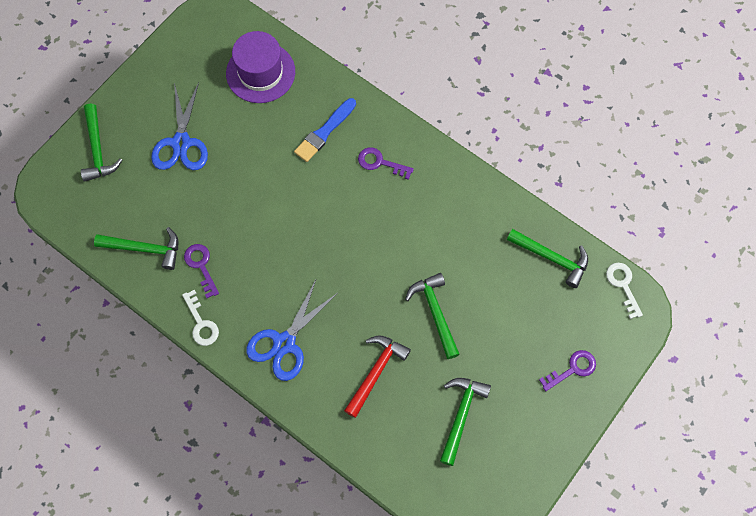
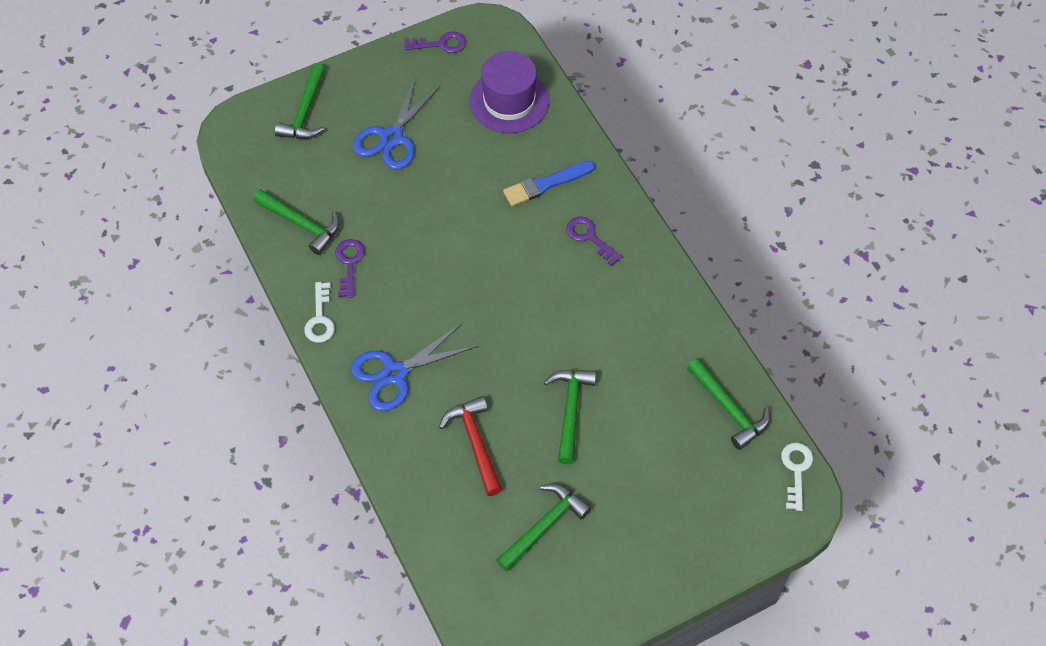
camera: 25 degrees right, 10 degrees down
red hammer [344,335,411,418] -> red hammer turned 75 degrees counterclockwise [439,396,502,496]
purple key [539,350,596,391] -> purple key moved to [404,31,466,53]

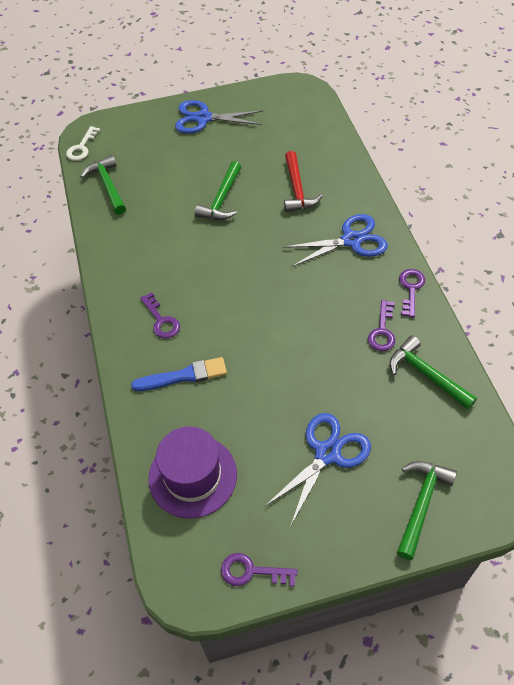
camera: 165 degrees left, 5 degrees down
white key [304,282,335,343] -> purple key [399,269,425,318]
green hammer [496,484,591,572] -> none
none -> blue scissors [175,100,263,134]

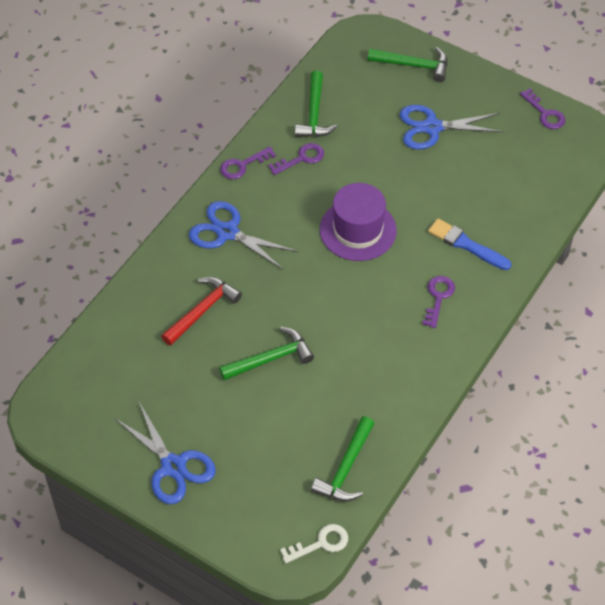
camera: 135 degrees left, 0 degrees up
purple hat [148,427,237,518] -> purple hat moved to [320,183,397,261]
green hammer [397,461,457,560] -> green hammer turned 150 degrees counterclockwise [368,47,448,82]

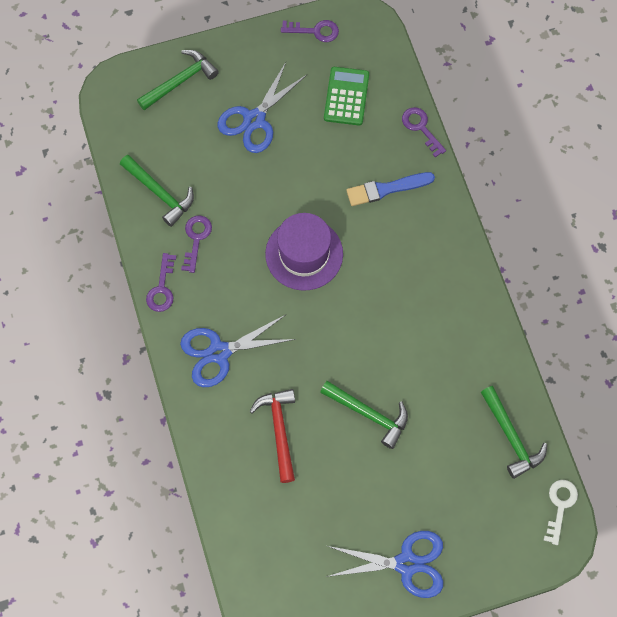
camera: 50 degrees left, 15 degrees up
green hammer [219,327,314,381] -> green hammer turned 105 degrees clockwise [320,381,408,449]
purple key [422,276,455,328] -> purple key moved to [402,107,446,157]
none -> green calculator [324,67,369,125]

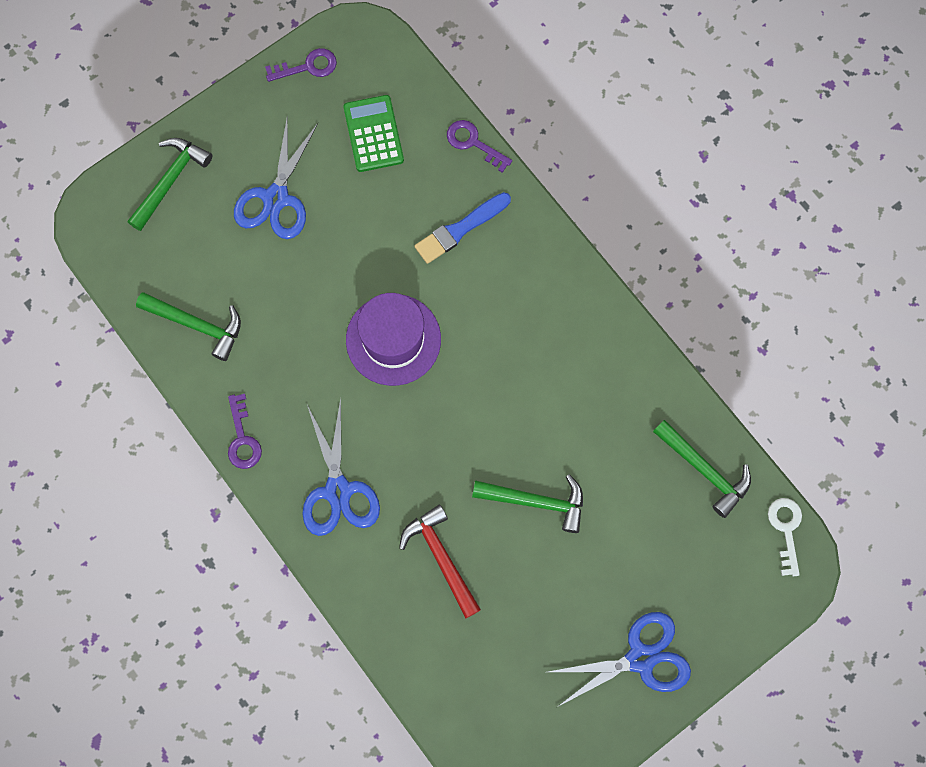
camera: 20 degrees left, 5 degrees up
blue scissors [180,315,296,387] -> blue scissors turned 60 degrees counterclockwise [302,398,380,536]
purple key [181,215,212,273] -> none

